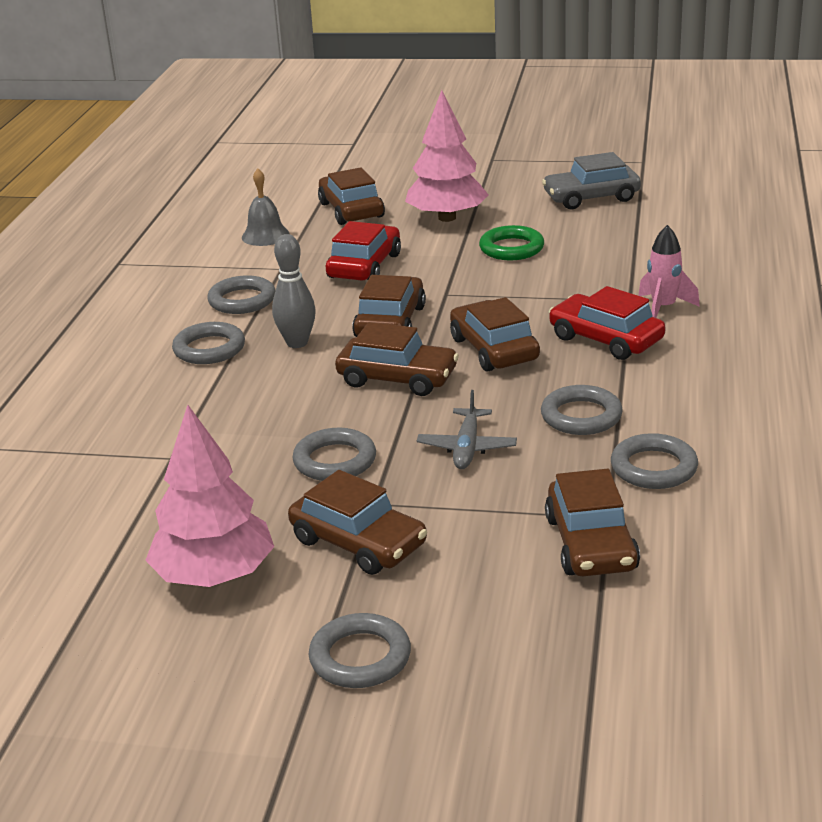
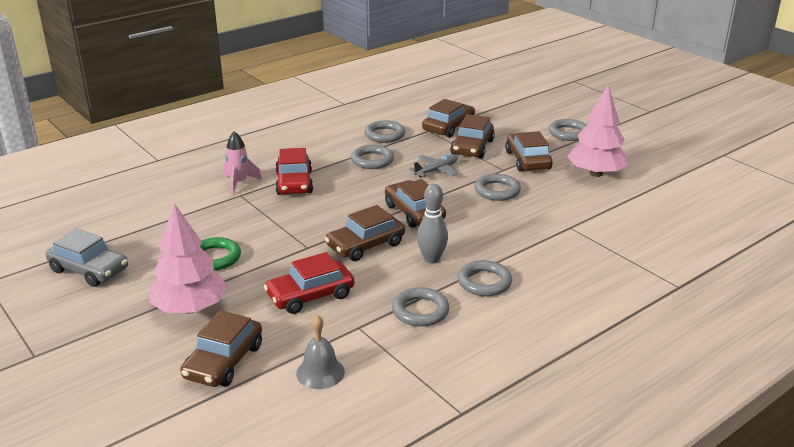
camera: 140 degrees left, 0 degrees up
brown car [450,297,540,372] -> brown car moved to [450,114,495,158]

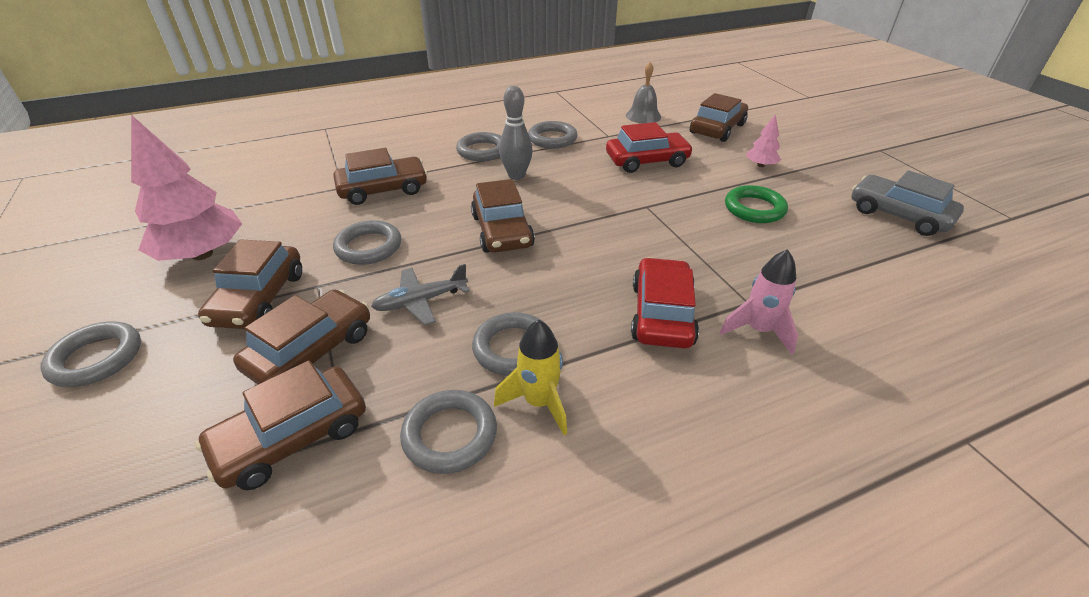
camera: 165 degrees left, 10 degrees up
pink tree [149,203,228,314] -> pink tree [746,114,781,167], size x0.46
brown car [325,205,405,261] -> brown car moved to [334,148,428,205]
none -> yellow rocket [494,320,567,435]

